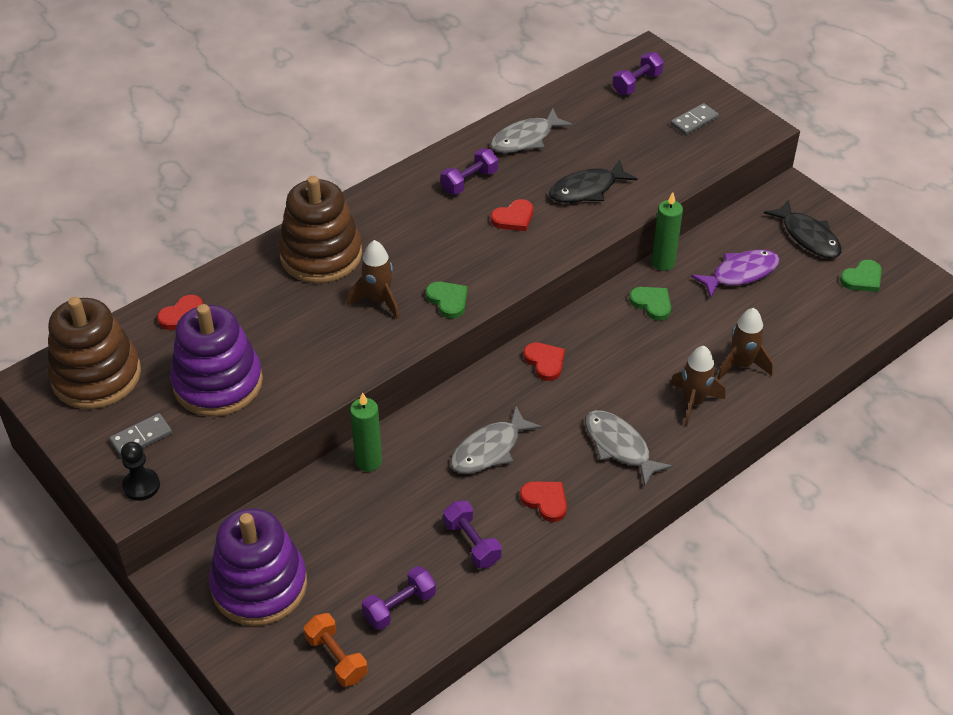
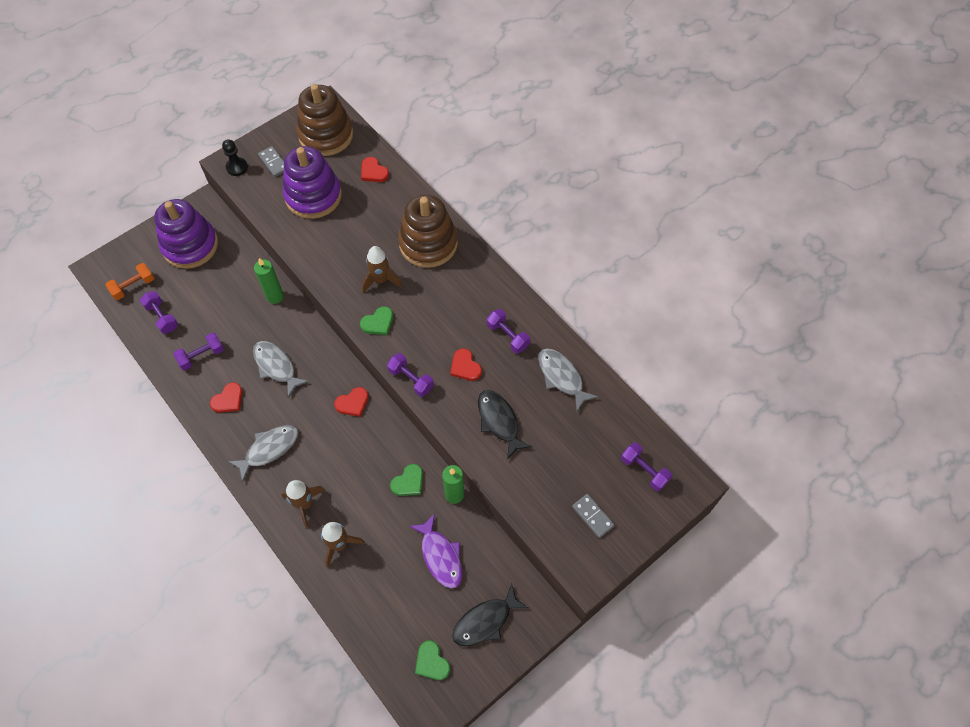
camera: 90 degrees right, 15 degrees up
none -> purple dumbbell [387,353,434,397]

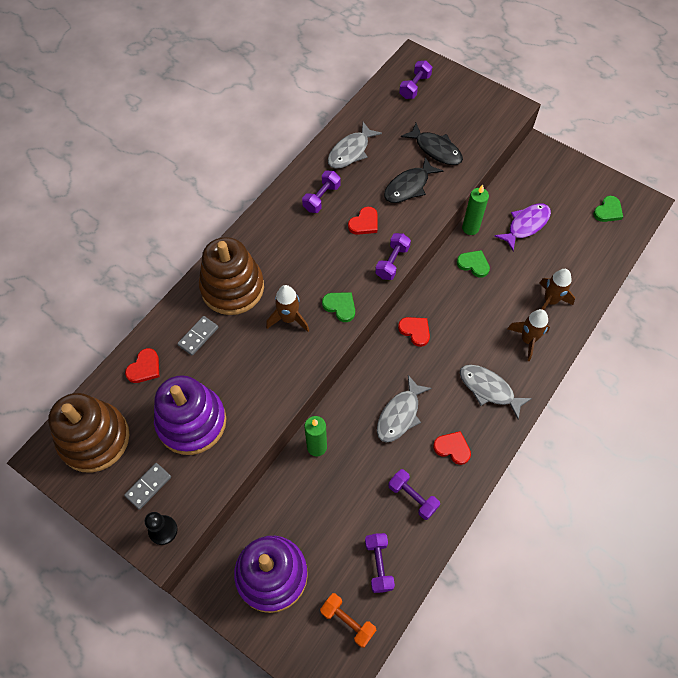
camera: 105 degrees left, 0 degrees up
purple dumbbell [140,291,178,334] -> purple dumbbell turned 45 degrees counterclockwise [365,533,395,593]
black fish [452,584,528,646] -> black fish moved to [401,123,463,165]
grey domino [572,494,615,538] -> grey domino moved to [177,316,218,356]

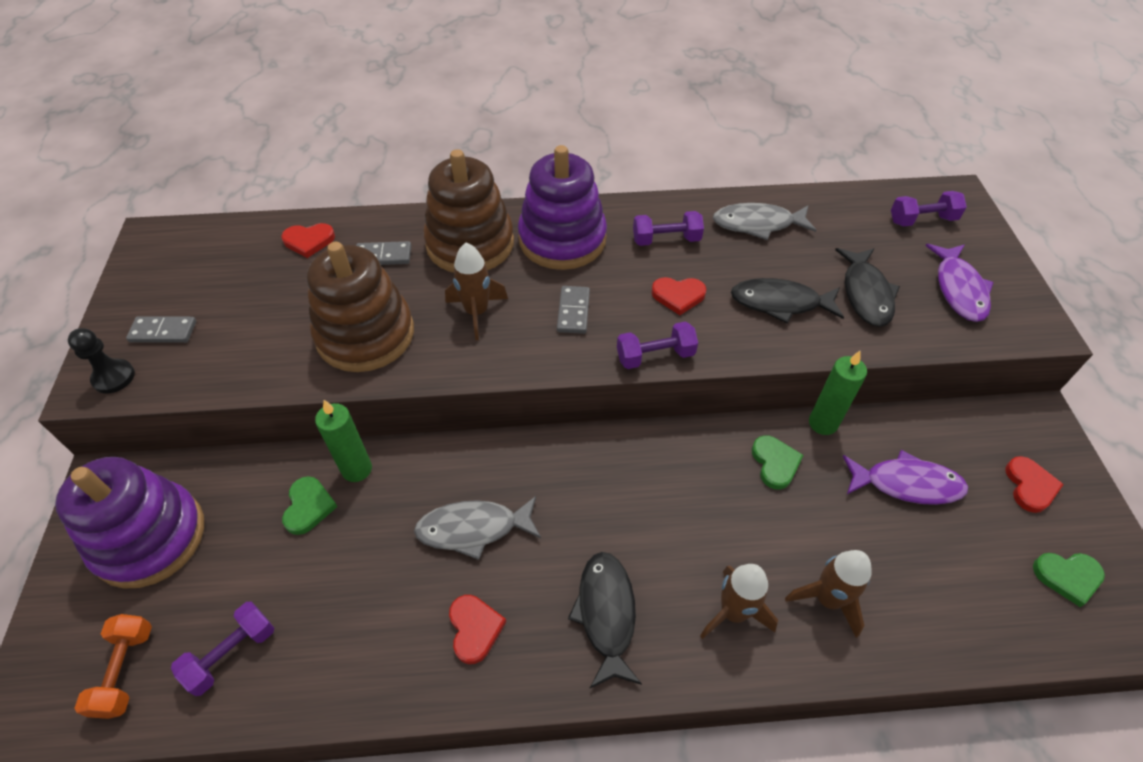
camera: 50 degrees right, 10 degrees down
brown stacking toy [48,393,129,473] -> brown stacking toy moved to [307,242,414,372]
purple stacking toy [154,375,226,455] -> purple stacking toy moved to [518,145,607,270]
green heart [322,292,355,322] -> green heart moved to [282,476,338,535]
purple dumbbell [388,469,440,520] -> none
red heart [398,317,430,347] -> red heart moved to [1005,456,1064,513]
grey fish [460,365,532,419] -> black fish [568,552,642,688]
none -> grey domino [557,286,590,334]
none -> purple fish [925,244,994,322]

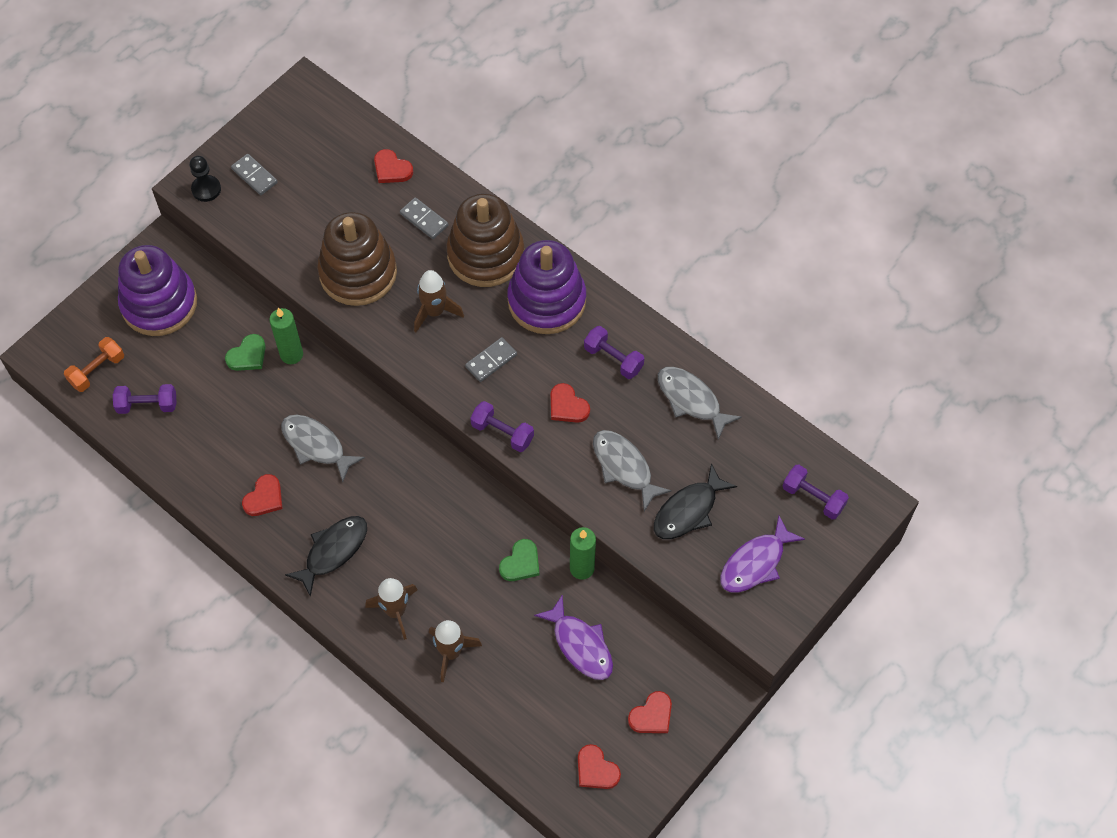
camera: 45 degrees right, 10 degrees up
black fish [731,278,844,324] -> grey fish [593,430,672,511]
green heart [1033,553,1105,607] -> red heart [578,744,621,789]

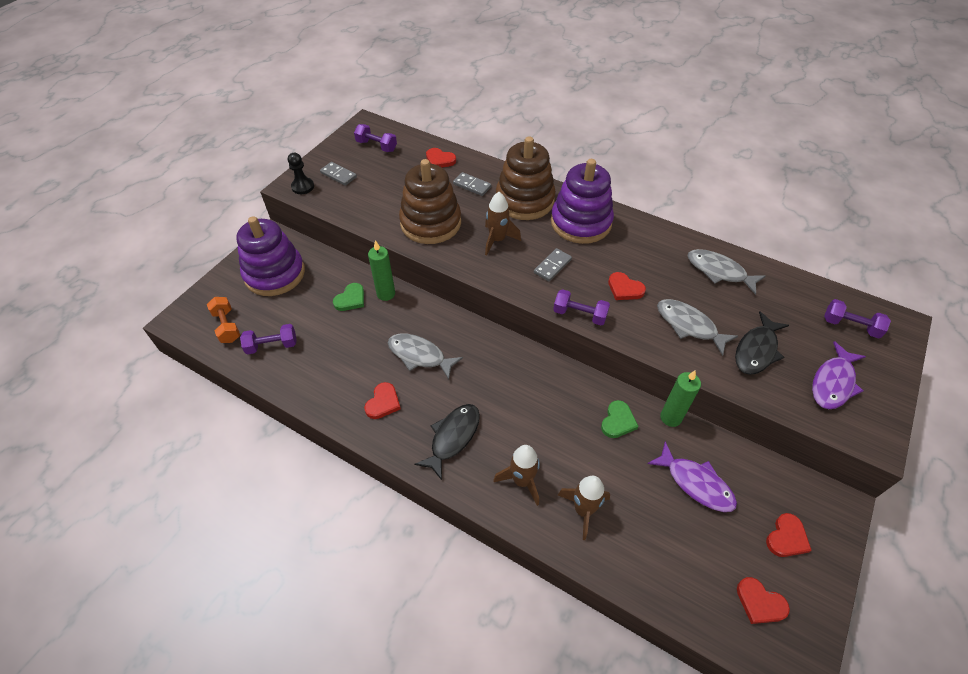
camera: 10 degrees left, 10 degrees down
orange dumbbell [64,337,124,392] -> orange dumbbell turned 60 degrees counterclockwise [207,297,240,343]
purple dumbbell [584,326,644,379] -> purple dumbbell moved to [354,124,397,152]

